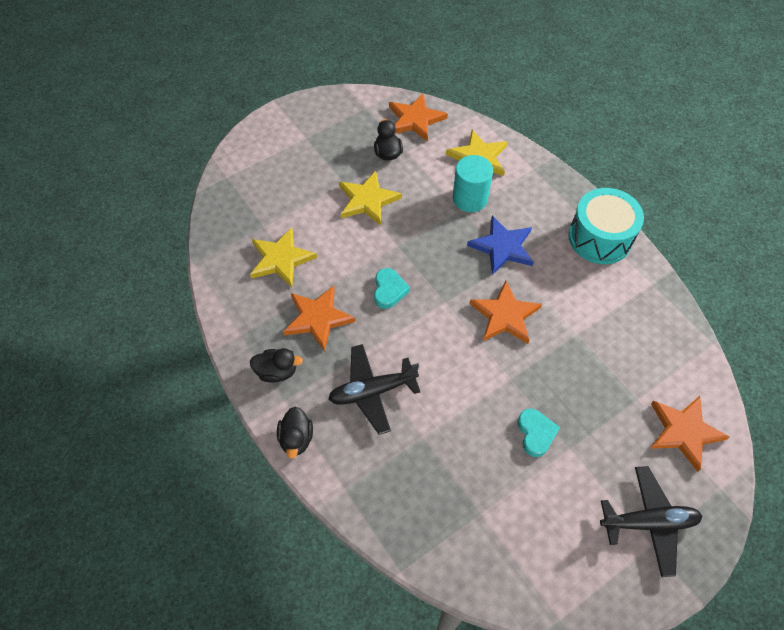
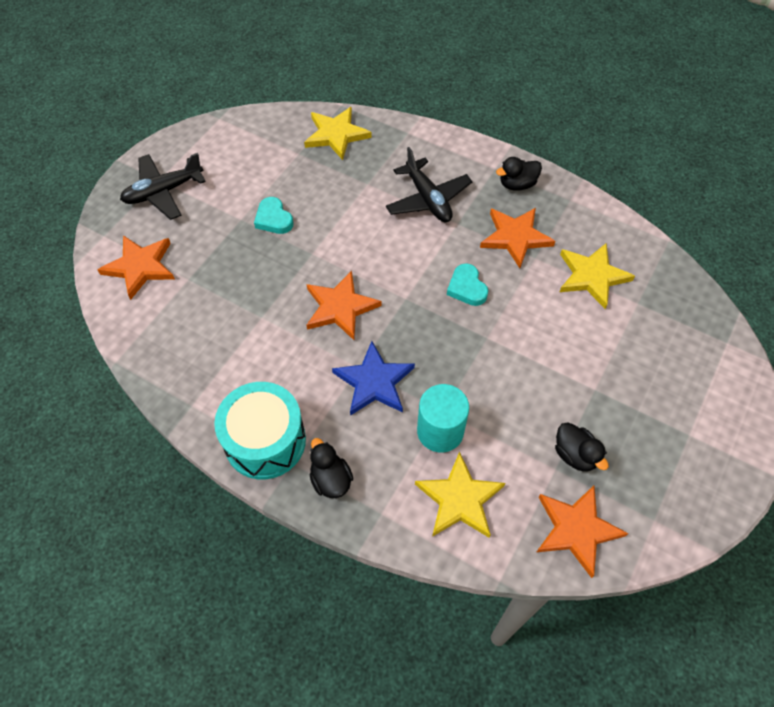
camera: 155 degrees right, 0 degrees up
black duck [277,407,313,459] -> black duck moved to [310,438,353,498]
black plane [328,344,420,435] -> black plane turned 105 degrees clockwise [386,147,473,222]
yellow star [339,171,402,226] -> yellow star moved to [304,107,372,160]

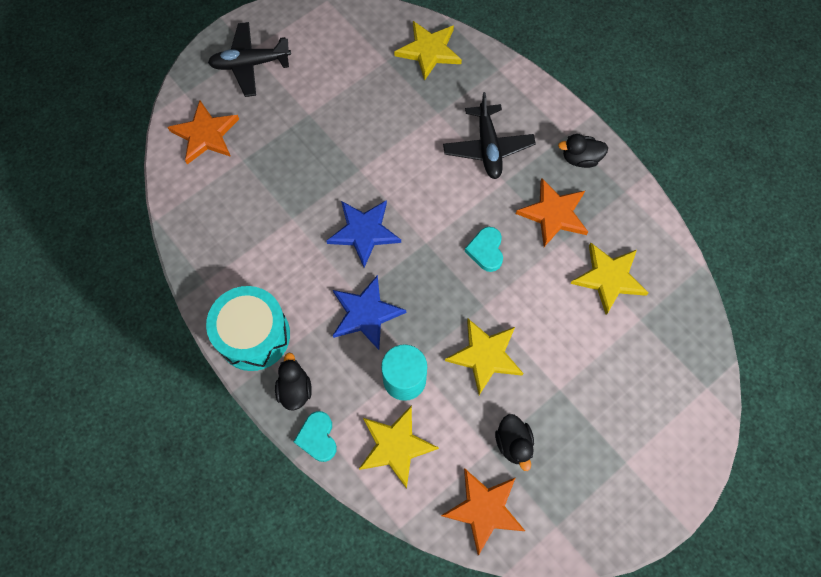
camera: 20 degrees right, 10 degrees up
turquoise heart [254,197,294,234] -> turquoise heart moved to [293,411,337,462]
orange star [306,271,381,340] -> blue star [326,200,401,268]
none -> yellow star [445,319,524,395]

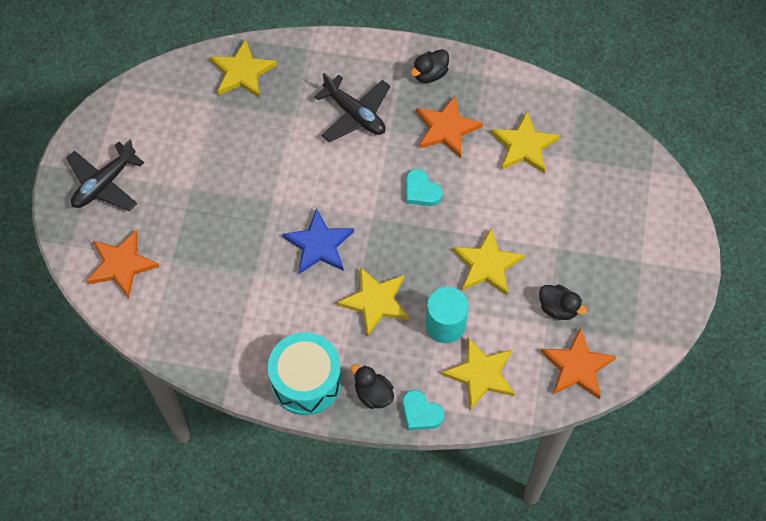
camera: 40 degrees left, 5 degrees down
blue star [333,275,406,350] -> yellow star [337,267,409,337]

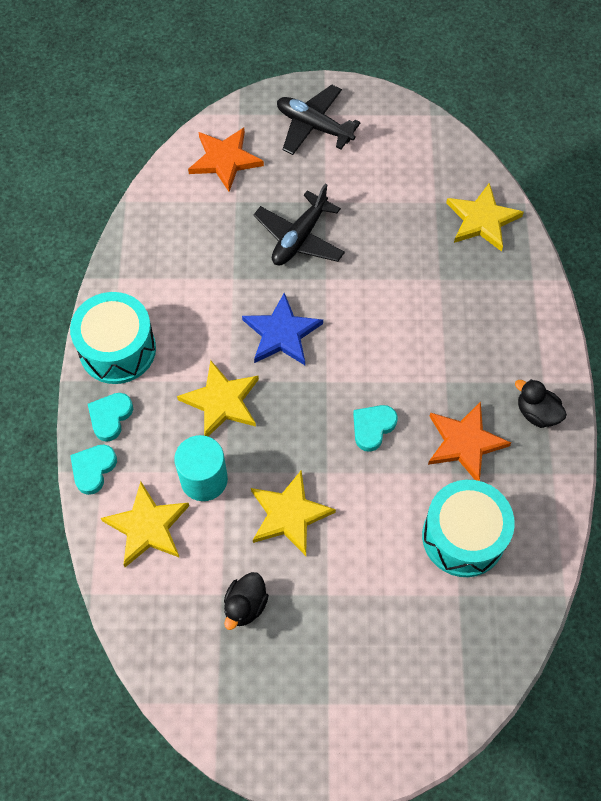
camera: 80 degrees right, 0 degrees up
black plane [314,73,390,142] -> black plane moved to [253,183,345,266]
black duck [351,364,394,409] -> turquoise heart [88,393,133,442]
yellow star [491,112,560,173] -> turquoise drum [422,480,515,577]
orange star [541,328,617,399] -> none

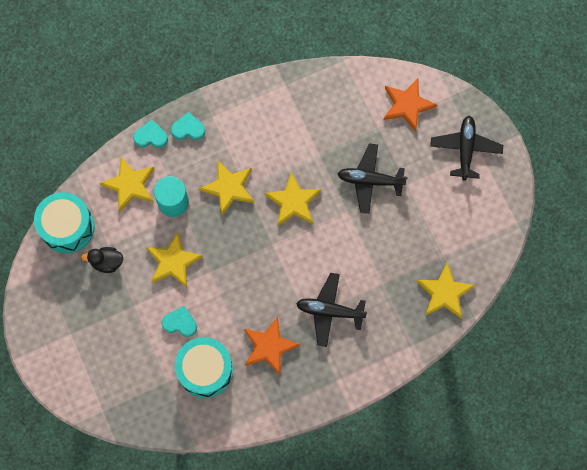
camera: 65 degrees right, 10 degrees up
turquoise drum [70,292,156,384] -> turquoise drum moved to [34,192,95,253]
blue star [242,293,323,365] -> yellow star [264,172,321,226]
turquoise heart [353,405,397,452] -> turquoise heart moved to [162,306,197,337]
black duck [515,379,567,428] -> none
none -> black plane [296,273,367,347]

